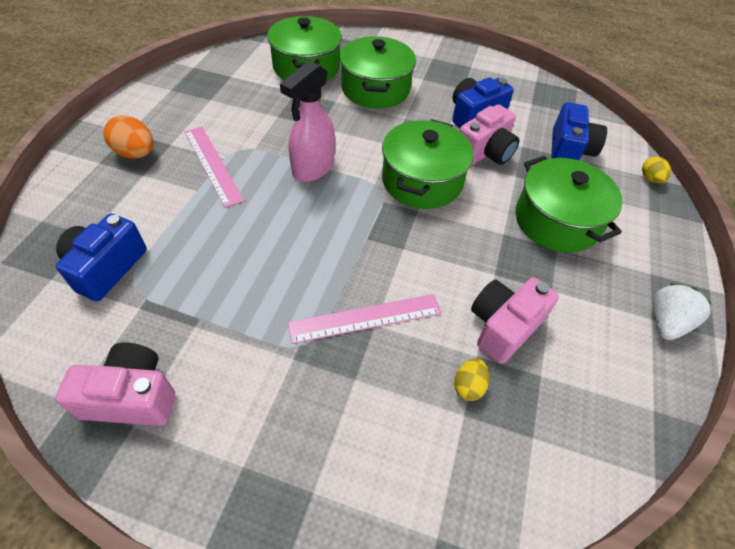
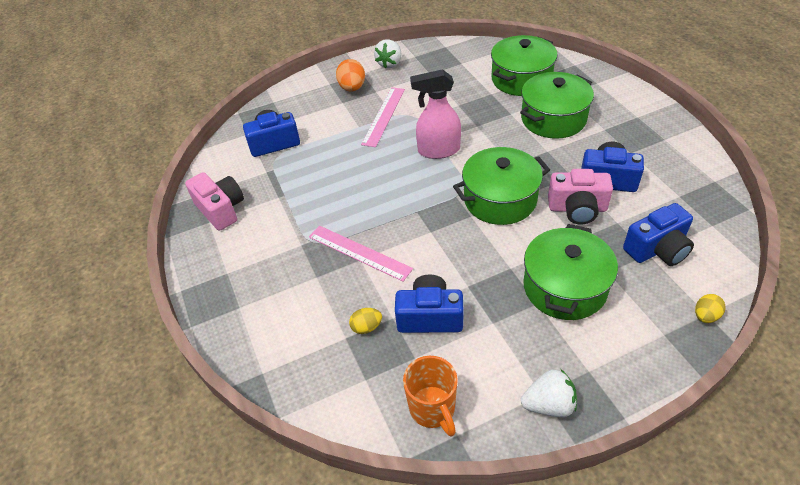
camera: 55 degrees right, 5 degrees down
pink camera [471,277,559,364] -> blue camera [395,274,464,333]
none -> white strawberry [374,39,402,69]
none -> orange mug [403,356,458,437]

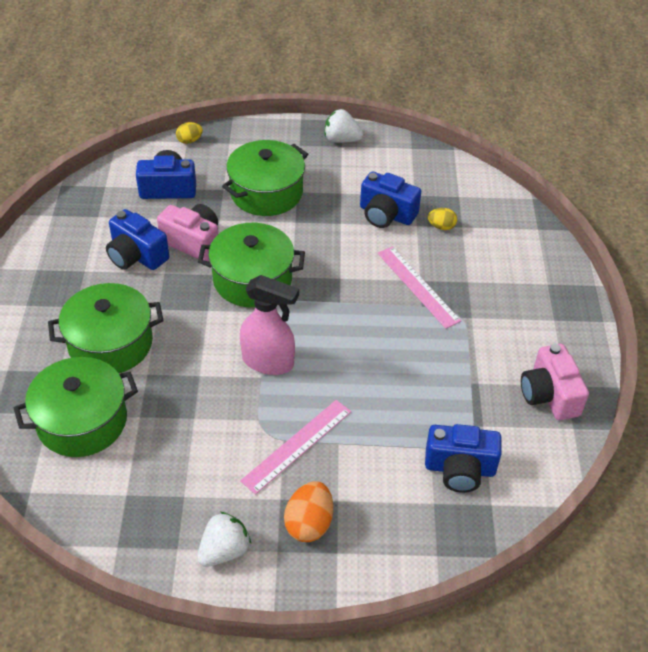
camera: 160 degrees left, 0 degrees up
orange mug [403,356,458,437] -> none

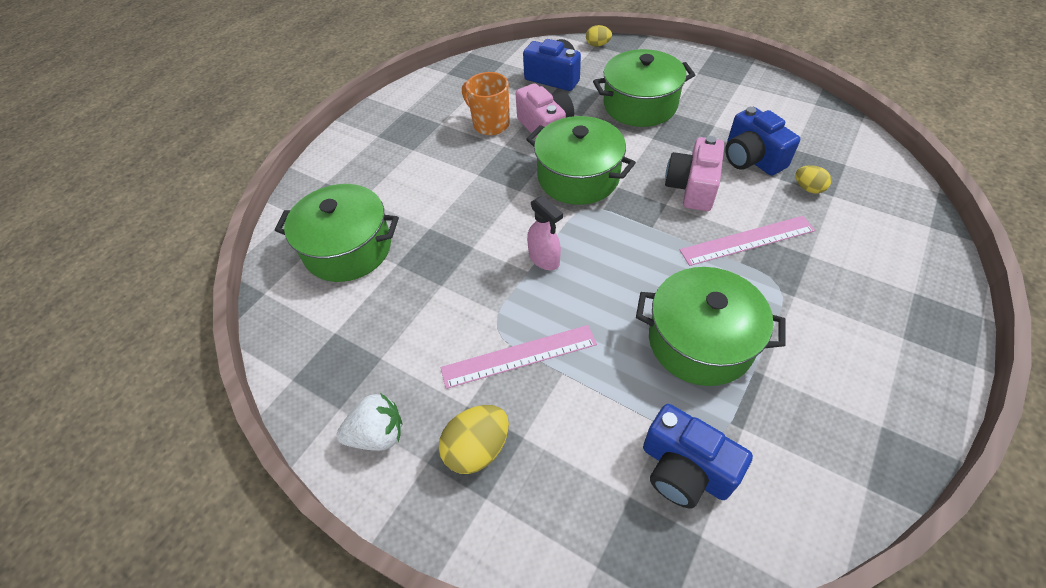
camera: 35 degrees right, 5 degrees up
green pot [48,283,163,373] -> green pot moved to [636,267,785,386]
blue camera [106,209,169,270] -> orange mug [462,72,510,135]
pink spray bottle [240,275,299,375] -> pink spray bottle [527,196,563,270], size x0.65
orange egg [284,481,333,542] -> yellow egg [439,405,509,474]
white strawberry [324,109,363,143] -> none
pink ruler [378,246,461,329] -> pink ruler turned 75 degrees clockwise [680,216,815,266]
pink camera [521,344,589,420] -> pink camera moved to [665,136,724,211]

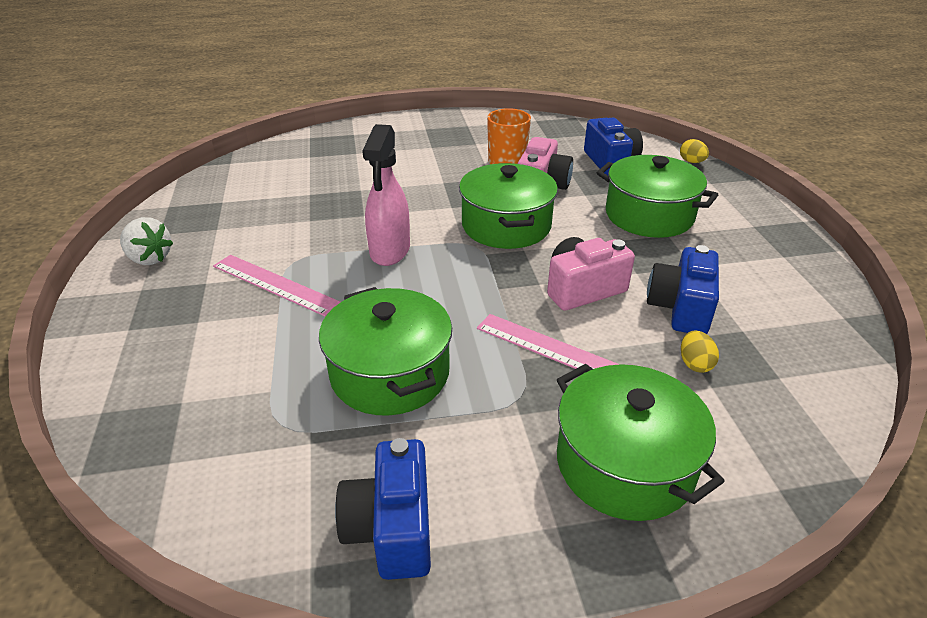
camera: 45 degrees right, 15 degrees down
green pot [275,184,399,282] -> green pot moved to [557,364,725,521]
yellow egg [439,405,509,474] -> none
pink spray bottle [527,196,563,270] -> pink spray bottle [362,124,410,266], size x1.55
blue camera [643,404,753,509] -> blue camera moved to [335,438,431,580]

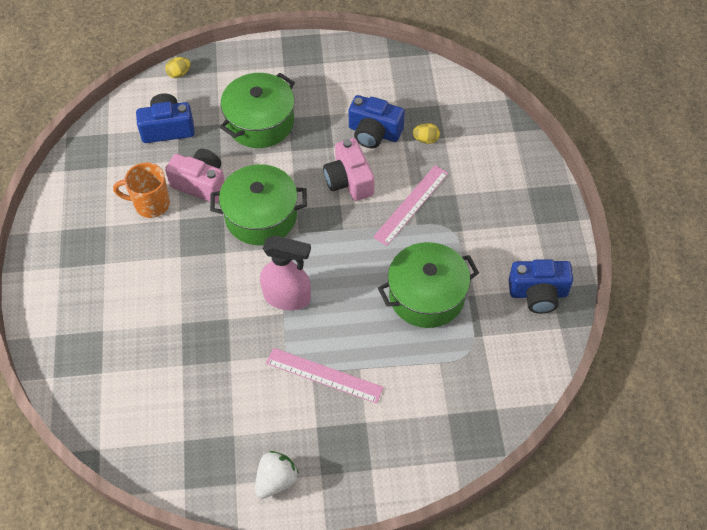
camera: 85 degrees left, 20 degrees up
pink ruler [213,255,341,317] -> pink ruler turned 75 degrees clockwise [266,348,384,404]
green pot [557,364,725,521] -> none

